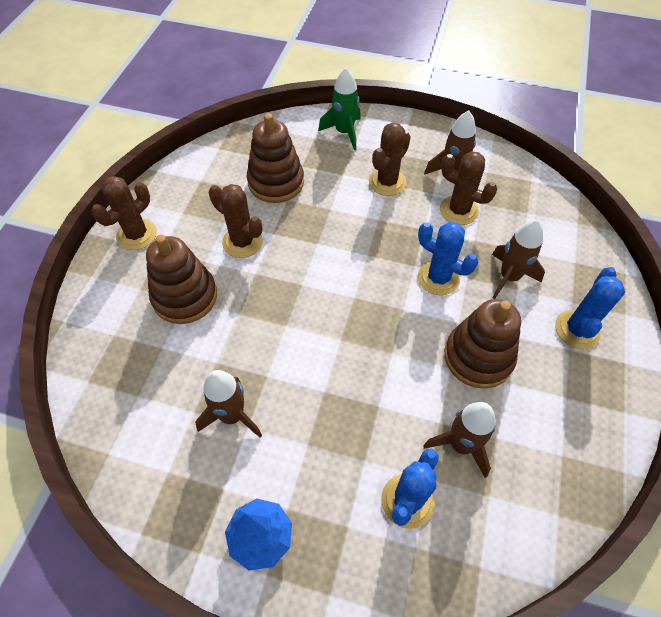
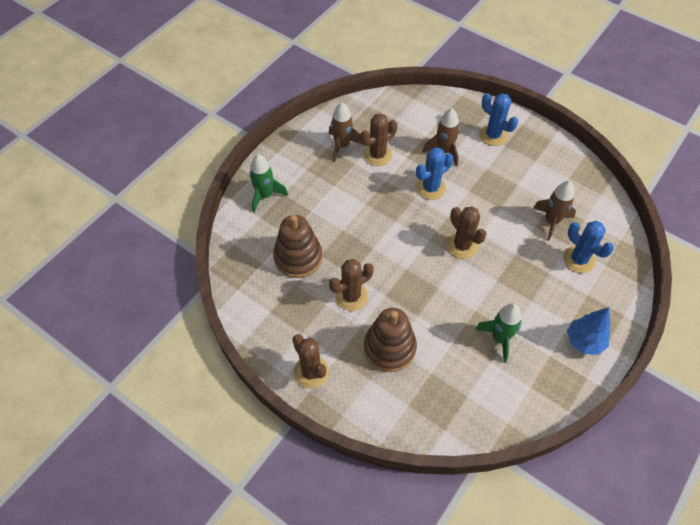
camera: 70 degrees left, 0 degrees up
brown rocket [195,370,262,438] -> green rocket [475,303,522,363]
brown cactus [369,122,411,196] -> brown cactus moved to [447,206,487,259]
brown stacking toy [444,299,521,388] -> none

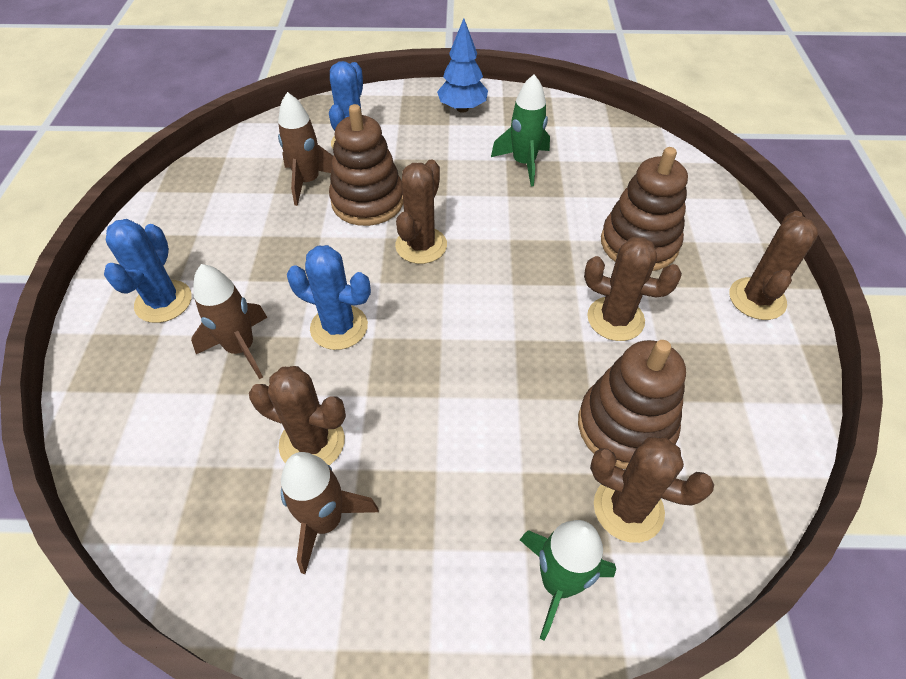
camera: 125 degrees left, 5 degrees down
none -> brown stacking toy [329,104,403,226]
none -> brown cactus [590,437,714,543]

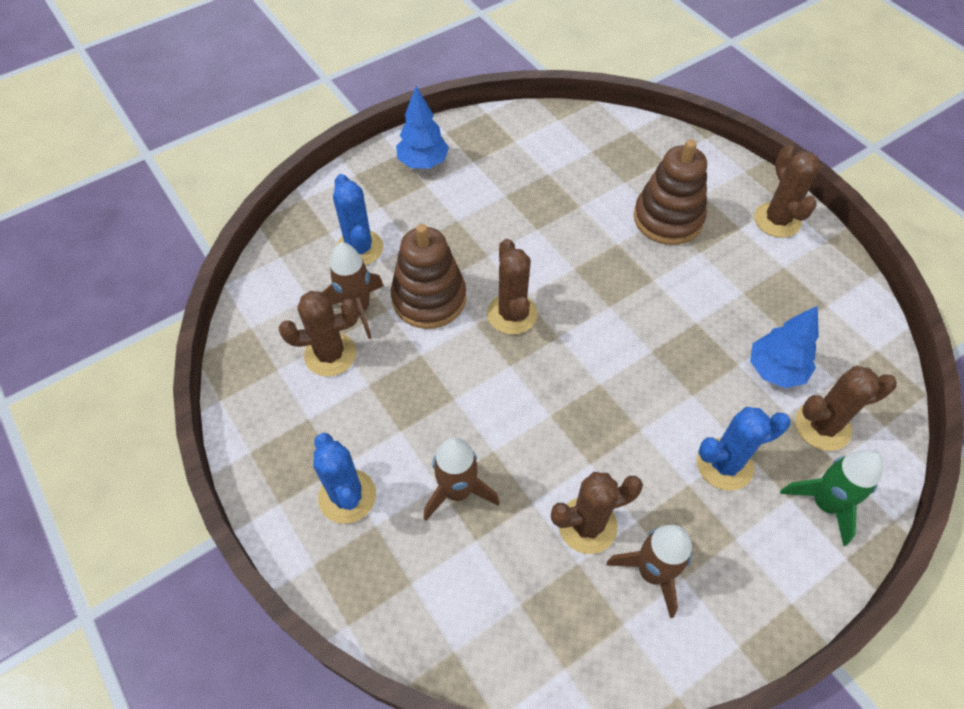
camera: 35 degrees left, 5 degrees up
blue cactus [287,245,371,350] -> blue cactus moved to [697,407,791,491]
green rocket [491,74,550,186] -> none
brown stacking toy [578,340,686,469] -> blue tree [750,306,819,388]
brown cactus [584,237,682,341] -> brown cactus moved to [279,291,359,377]

